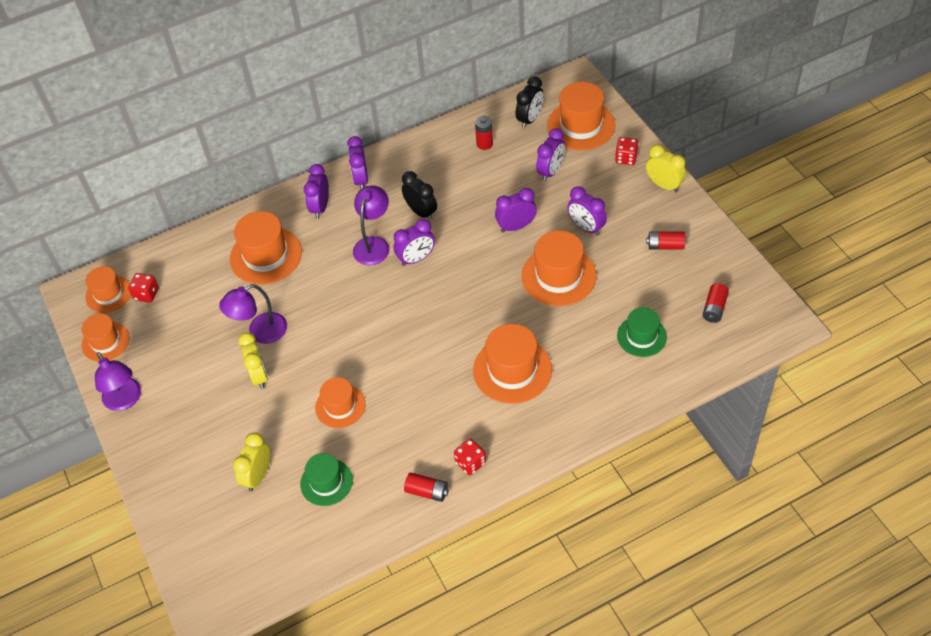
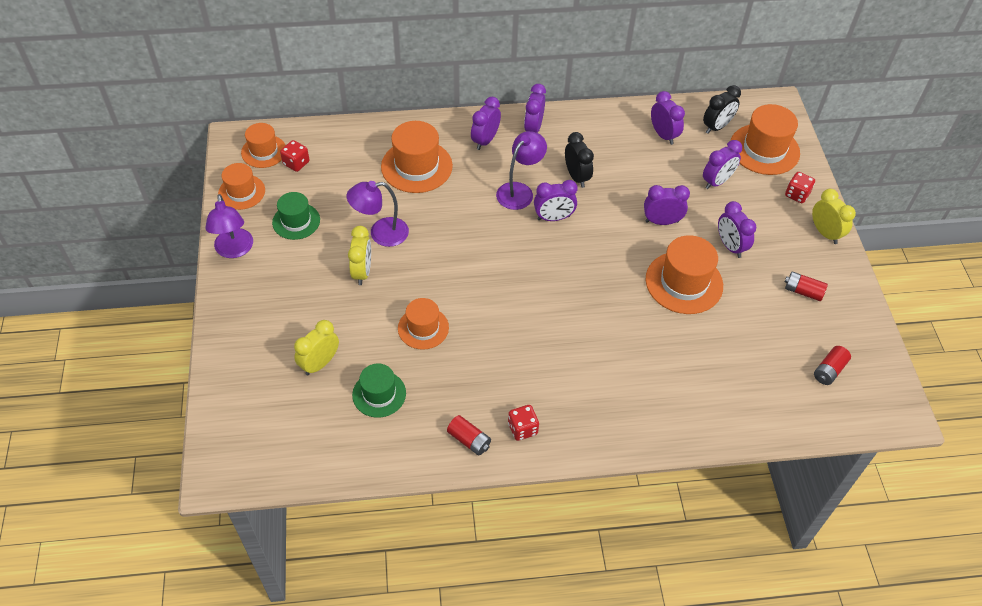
camera: 15 degrees right, 0 degrees up
orange hat [473,324,552,404] -> none
red battery [475,116,493,150] -> purple clock [651,91,685,145]
green hat [617,307,667,357] -> green hat moved to [272,192,320,240]

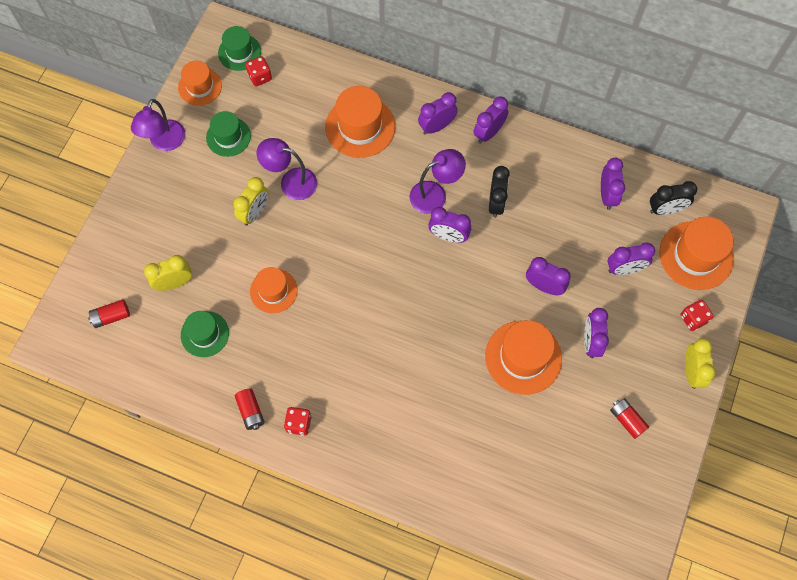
camera: 30 degrees right, 15 degrees up
orange hat [241,123,286,168] -> green hat [218,26,261,71]
red battery [814,346,851,385] -> red battery moved to [88,299,130,328]

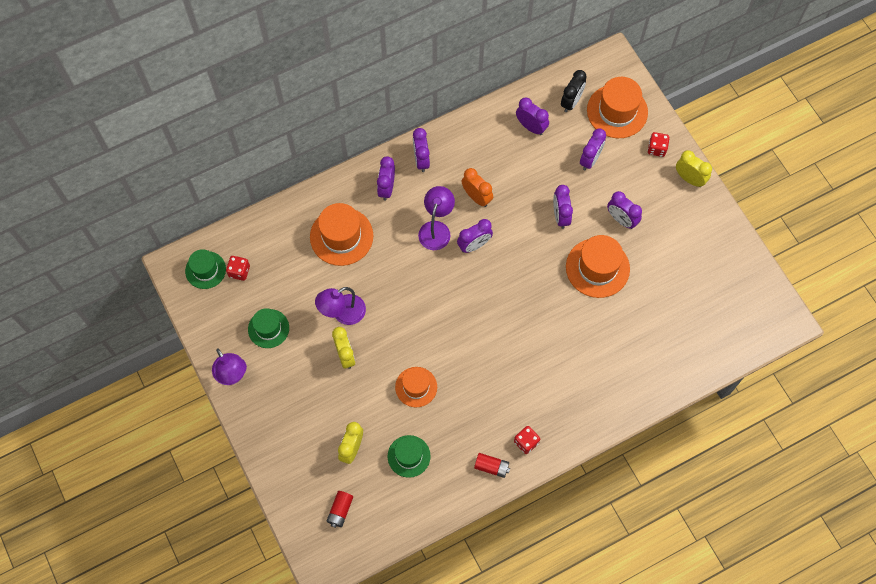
camera: 50 degrees left, 0 degrees up
orange hat [178,61,222,106] -> none
black clock [489,166,510,218] -> orange clock [462,168,493,207]
purple clock [526,257,571,295] -> purple clock turned 75 degrees counterclockwise [553,185,573,229]
red battery [610,398,649,439] -> none

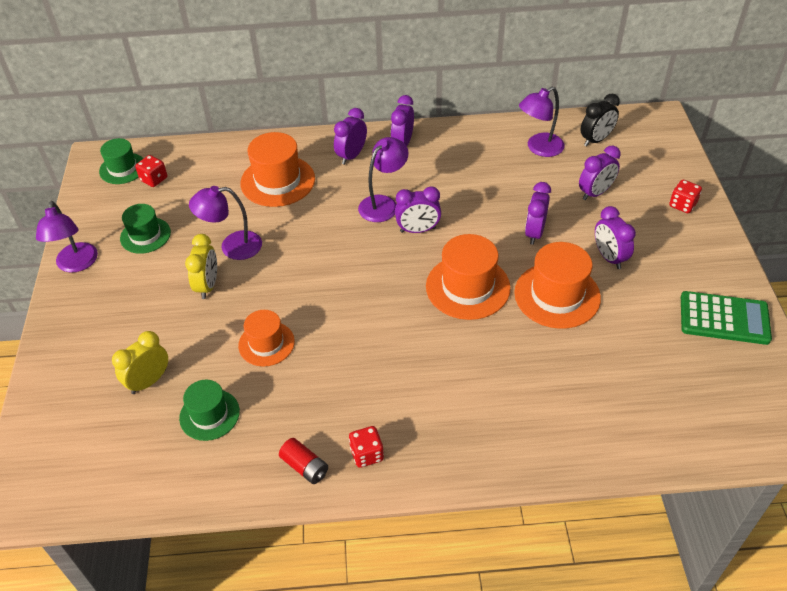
camera: 25 degrees right, 20 degrees down
red battery [327,491,353,528] -> none
orange clock [462,168,493,207] -> none
purple clock [516,97,549,135] -> purple lamp [519,87,565,157]
orange hat [587,77,648,138] -> orange hat moved to [426,234,511,320]
yellow clock [676,150,712,187] -> none
none -> green calculator [681,291,772,345]

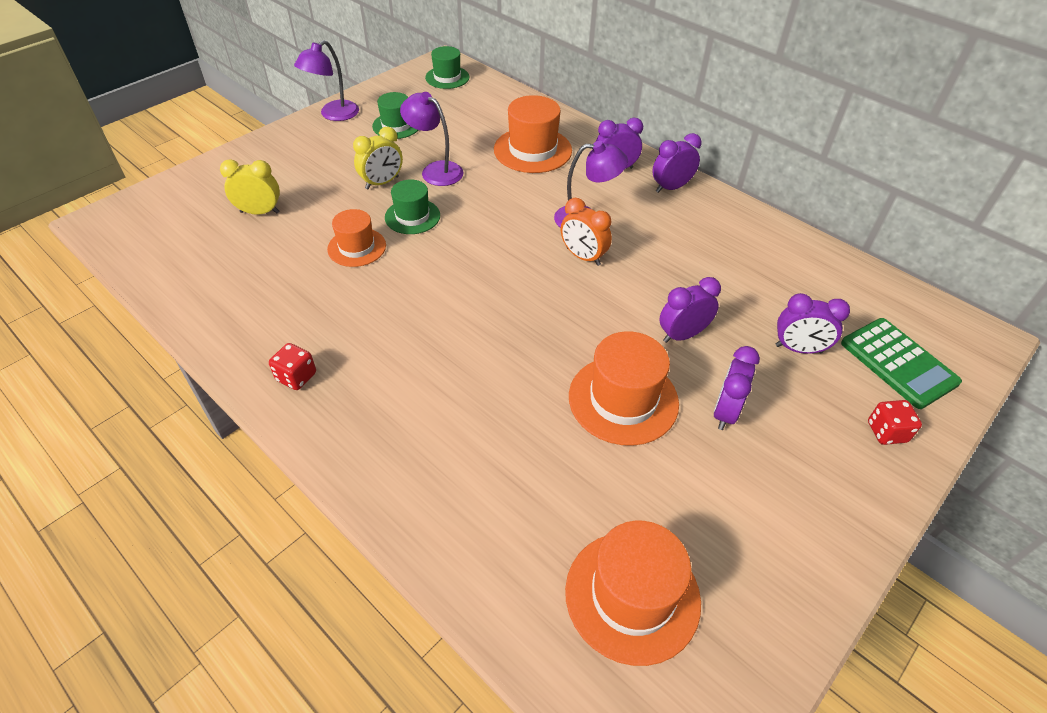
camera: 45 degrees right, 0 degrees up
red dice [135,155,167,187] -> none
green hat [179,380,240,441] -> green hat moved to [385,180,440,234]
red battery [279,438,328,484] -> none
purple clock [395,186,441,233] -> orange clock [561,198,612,266]
orange hat [426,234,511,320] -> orange hat moved to [565,521,701,666]
purple lamp [519,87,565,157] -> none
black clock [581,94,620,147] -> none
green calculator [681,291,772,345] -> green calculator moved to [841,318,962,409]

